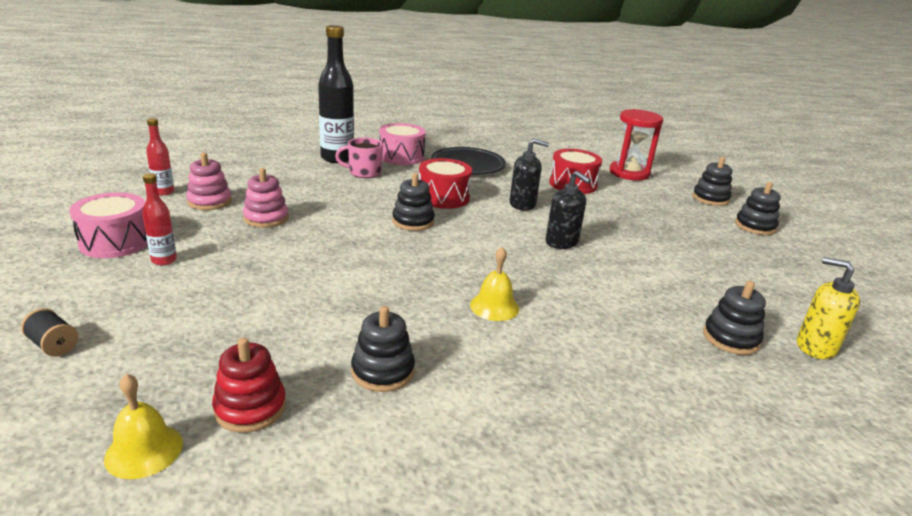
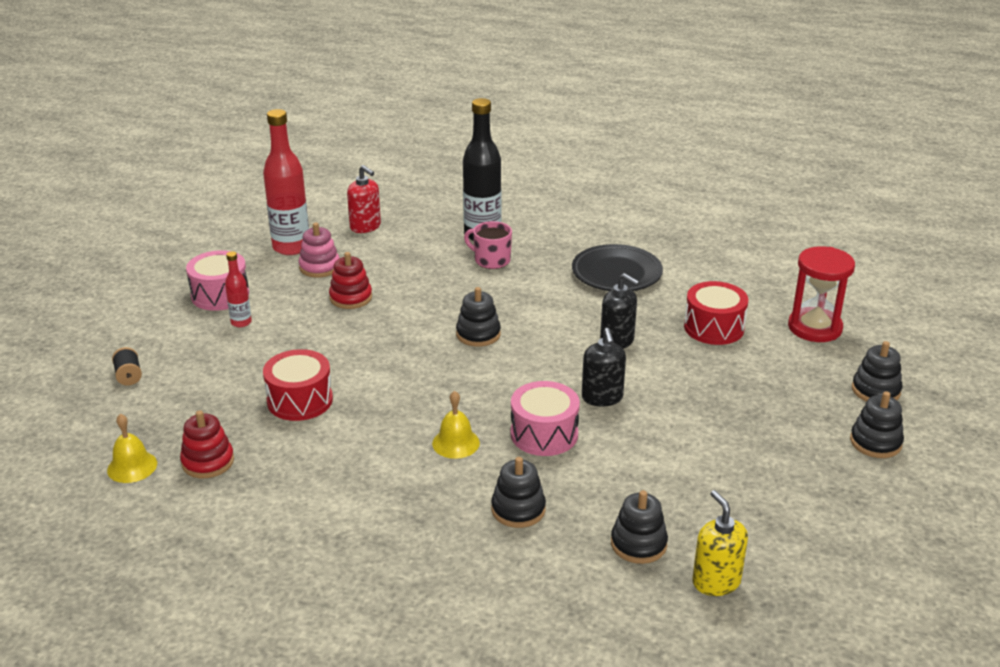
camera: 35 degrees right, 5 degrees up
red bottle [146,118,174,196] -> red bottle [263,109,309,255], size x2.01
pink stacking toy [243,168,289,228] -> red stacking toy [329,252,372,309]
black stacking toy [351,306,415,392] -> black stacking toy moved to [491,457,546,528]
pink drum [379,123,426,165] -> pink drum moved to [511,381,580,456]
red drum [419,158,472,209] -> red drum moved to [263,349,333,421]
none -> red soap dispenser [347,165,381,233]

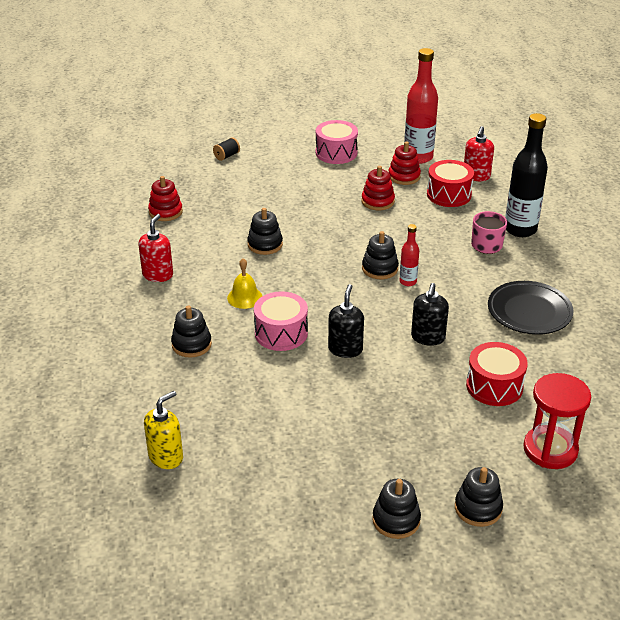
camera: 65 degrees right, 5 degrees up
yellow bell [107,414,157,483] -> none
red bottle [225,251,252,327] -> red bottle moved to [399,224,419,286]
red drum [263,349,333,421] -> red drum moved to [427,160,474,207]
pink stacking toy [298,223,340,278] -> red stacking toy [389,141,421,185]
black soap dispenser [582,328,626,407] -> black soap dispenser turned 135 degrees clockwise [328,284,364,358]
black stacking toy [611,490,668,564] -> black stacking toy moved to [247,208,283,255]
none -> red soap dispenser [138,214,173,282]

